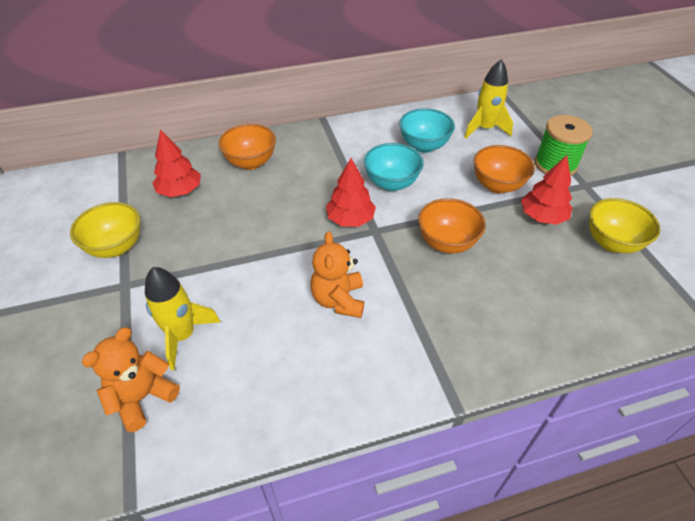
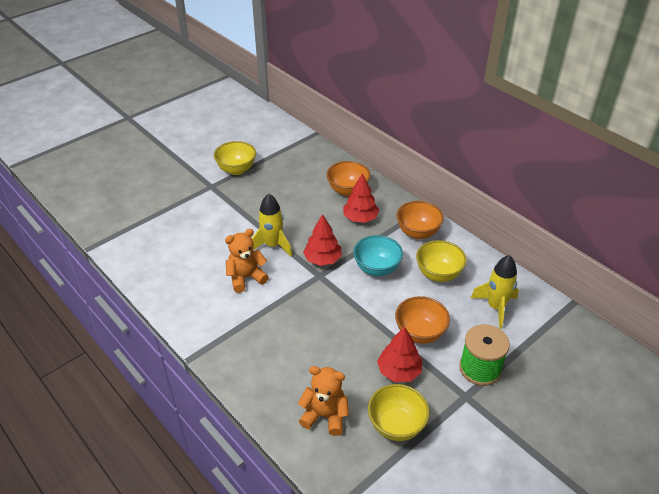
camera: 65 degrees right, 5 degrees down
orange teddy bear [82,328,180,432] -> orange teddy bear moved to [298,366,349,436]
yellow rocket [145,267,220,370] -> yellow rocket moved to [252,193,292,256]
red tree [152,129,201,197] -> red tree moved to [343,173,379,223]
turquoise bowl [399,108,455,153] -> yellow bowl [416,240,467,282]
orange bowl [418,198,486,254] -> orange bowl moved to [396,201,444,239]

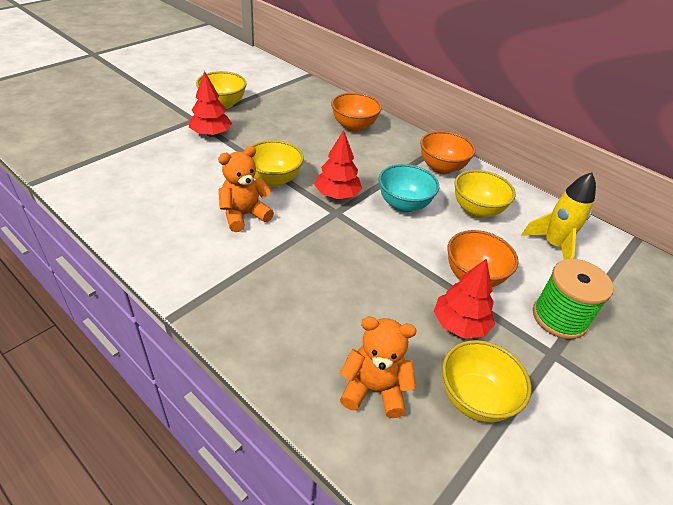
camera: 10 degrees left, 0 degrees up
yellow rocket [252,193,292,256] -> yellow bowl [251,140,304,187]
red tree [343,173,379,223] -> red tree moved to [189,71,232,137]

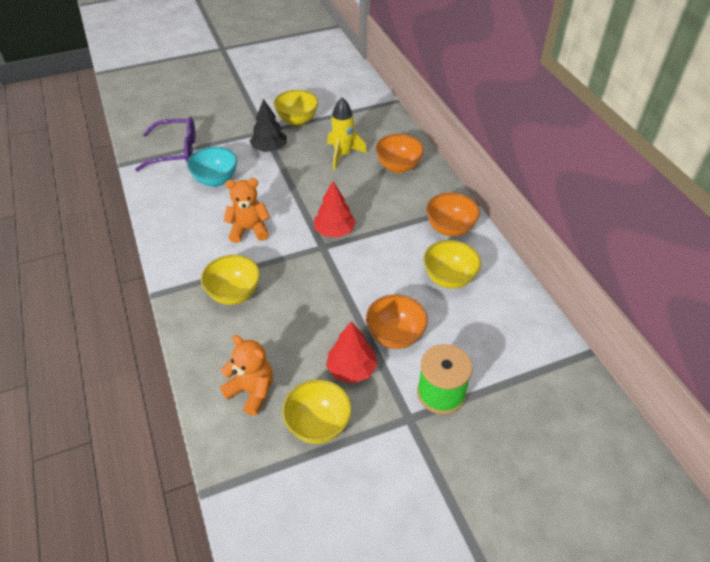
camera: 30 degrees right, 5 degrees up
red tree [189,71,232,137] -> black tree [250,99,287,152]
yellow bowl [251,140,304,187] -> yellow bowl moved to [201,255,260,305]
turquoise bowl [379,164,439,213] -> turquoise bowl moved to [187,146,237,187]
yellow rocket [521,172,596,260] -> yellow rocket moved to [327,97,367,170]
none -> purple glasses [135,117,195,172]

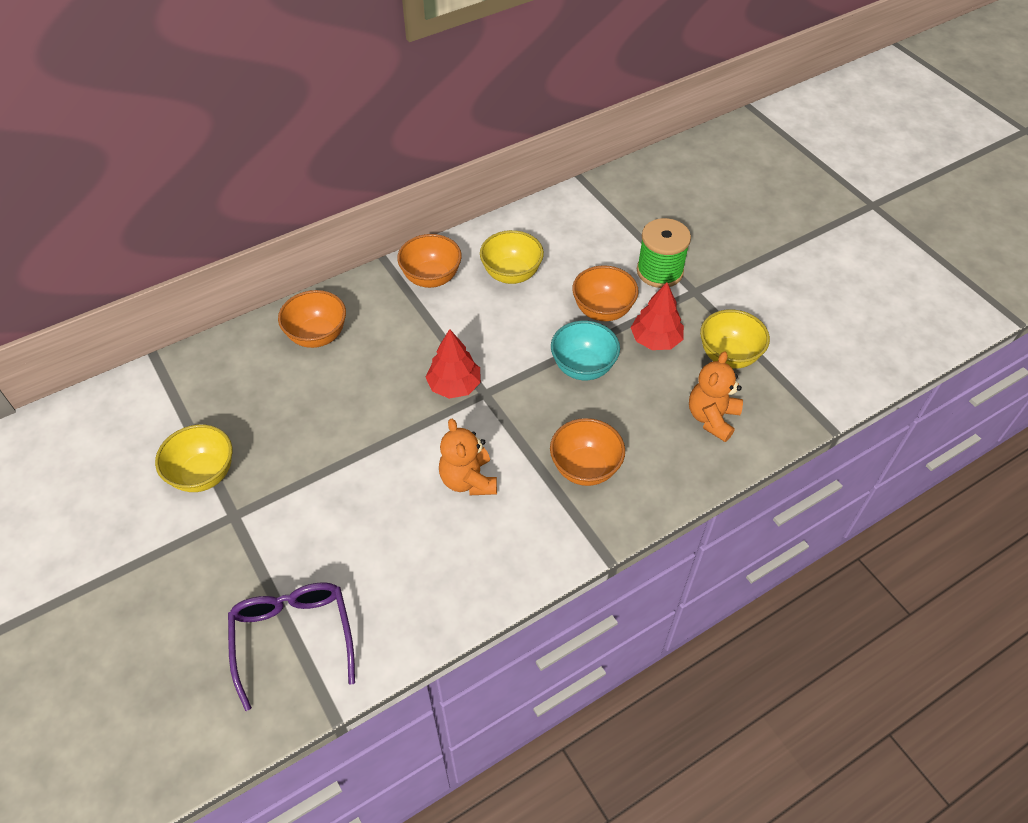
camera: 100 degrees left, 5 degrees up
turquoise bowl [187,146,237,187] -> turquoise bowl moved to [551,321,620,380]
yellow bowl [201,255,260,305] -> orange bowl [550,418,625,486]
black tree [250,99,287,152] -> none
yellow rocket [327,97,367,170] -> none

